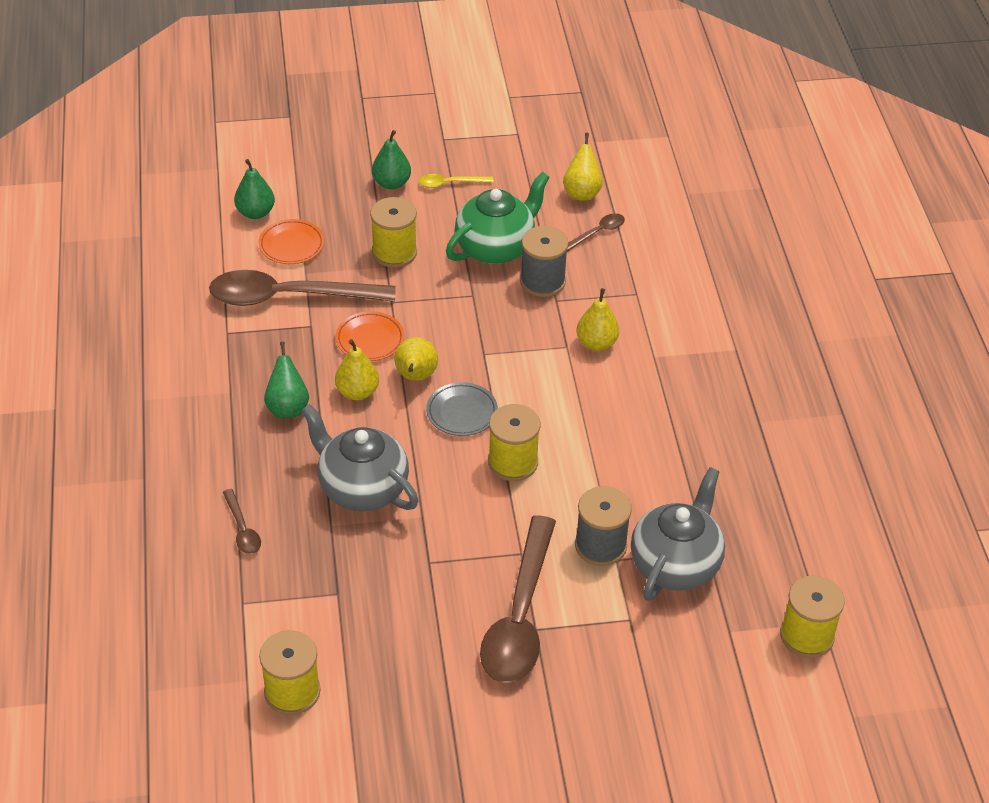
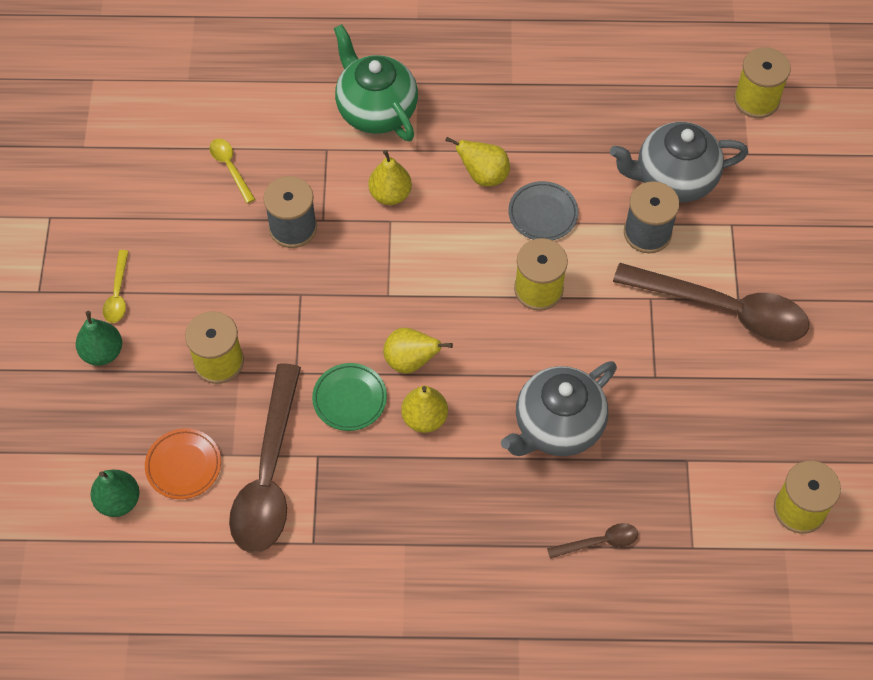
camera: 80 degrees left, 15 degrees up
green pear [264,341,309,418] -> none
orange plate [335,311,405,361] -> green plate [312,363,387,431]
grey plate [426,382,498,436] -> grey plate moved to [508,181,578,241]
green teapot [446,172,550,264] -> green teapot moved to [334,24,418,141]
yellow pear [563,133,603,201] -> yellow pear moved to [445,137,510,186]
brown spoon [567,213,625,252] -> yellow spoon [209,139,255,203]
grey teapot [631,467,725,601] -> grey teapot turned 45 degrees counterclockwise [610,122,748,202]

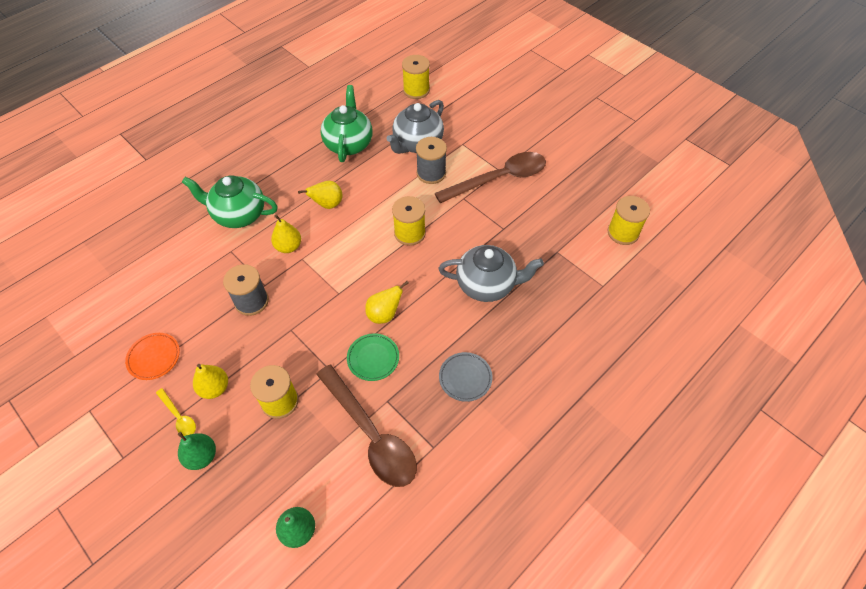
camera: 45 degrees left, 5 degrees down
orange plate [145,428,221,499] -> orange plate moved to [125,333,180,380]
yellow spoon [209,139,255,203] -> none
yellow pear [401,386,448,433] -> yellow pear moved to [193,364,228,399]
grey teapot [501,361,617,456] -> grey teapot turned 90 degrees counterclockwise [438,245,544,302]
grey plate [508,181,578,241] -> grey plate moved to [439,352,493,402]
brown spoon [547,523,638,558] -> none
none -> green teapot [321,85,372,162]

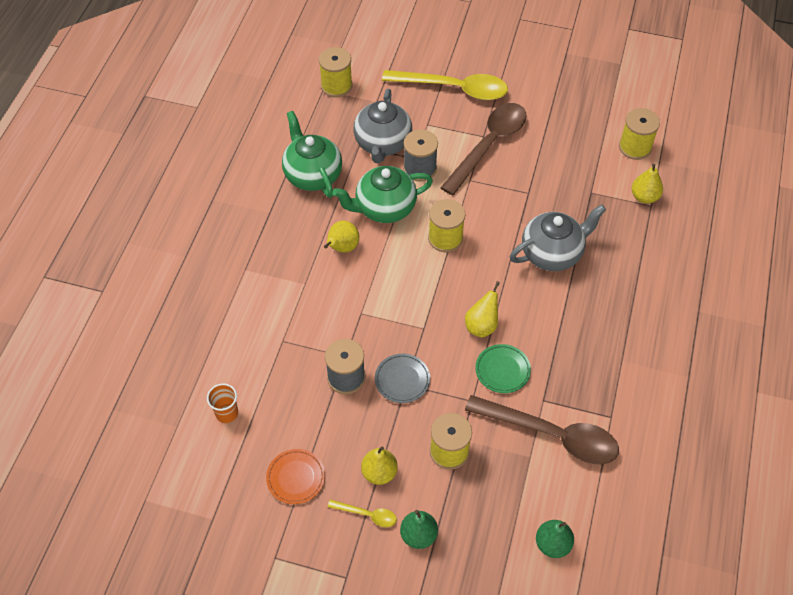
camera: 30 degrees left, 0 degrees up
green teapot [182,176,278,228] -> green teapot moved to [333,166,433,223]
yellow pear [271,215,301,253] -> yellow pear moved to [632,164,663,204]
grey plate [439,352,493,402] -> grey plate moved to [375,354,430,403]
none -> orange cup [207,384,238,423]
none -> yellow spoon [382,70,508,100]

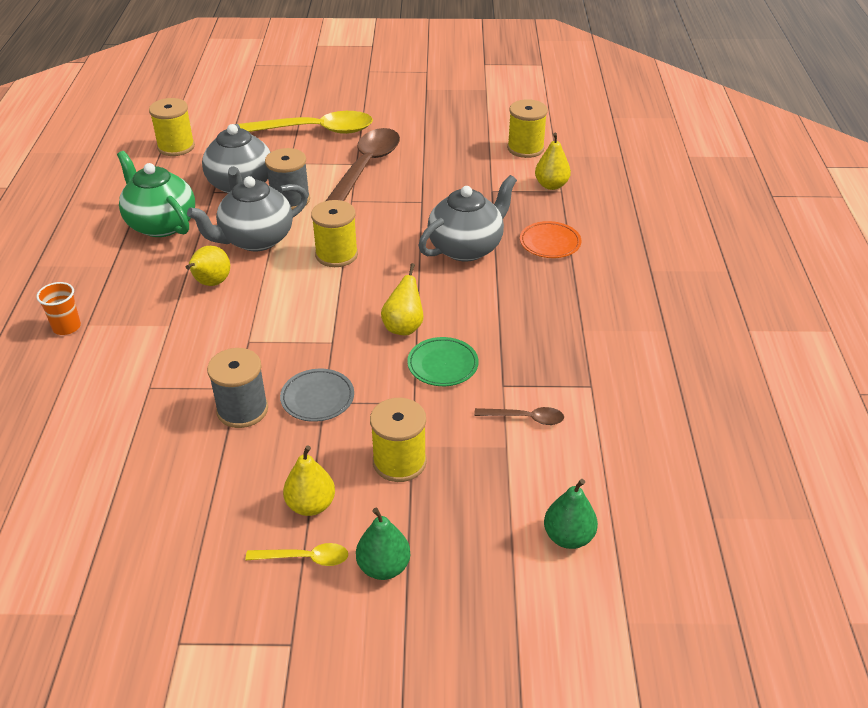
camera: 15 degrees left, 15 degrees down
orange cup [207,384,238,423] -> orange cup moved to [36,282,81,335]
orange plate [266,449,325,504] -> orange plate moved to [520,221,581,258]
green teapot [333,166,433,223] -> grey teapot [187,176,308,251]
brown spoon [465,395,619,465] -> brown spoon [474,407,564,425], size x0.43

